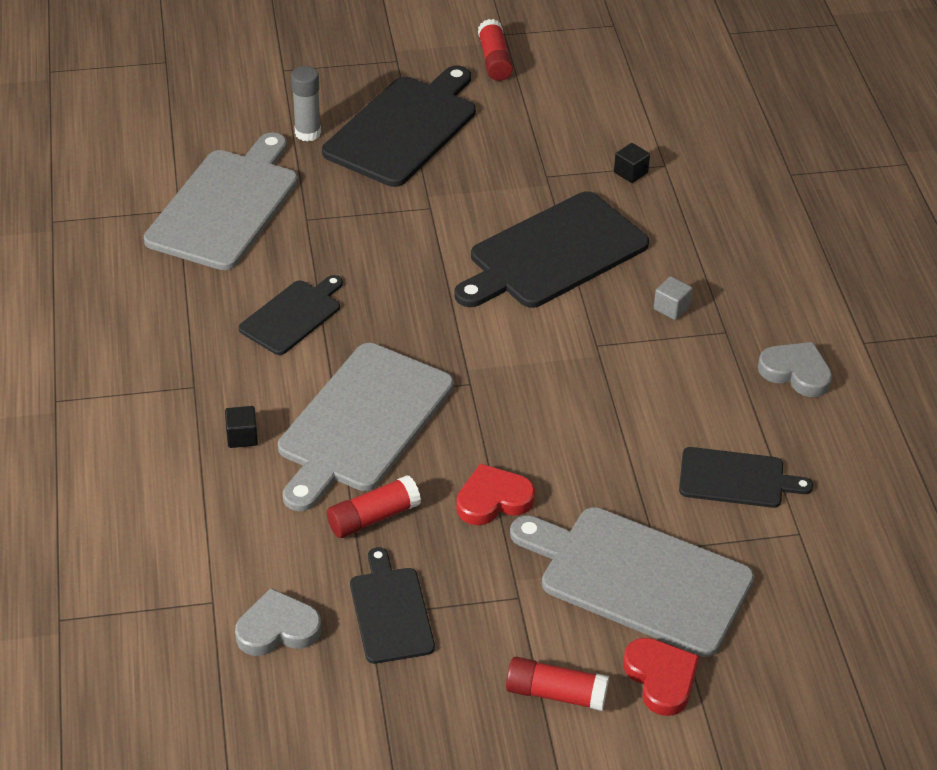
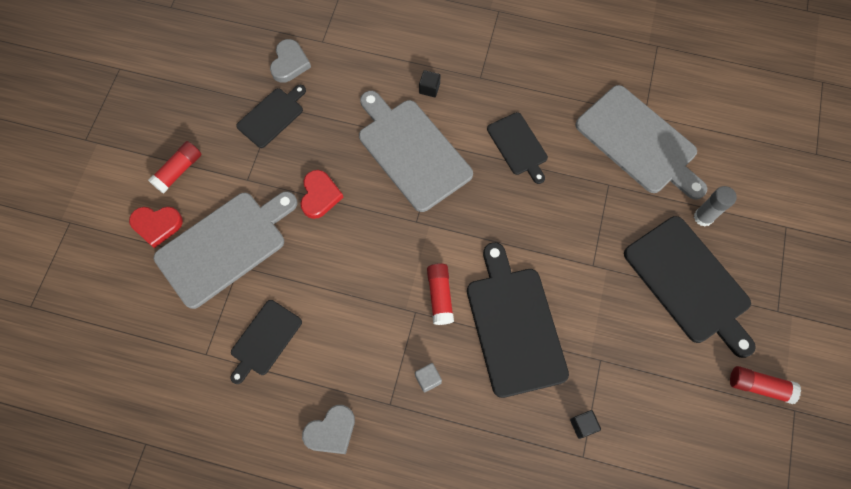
camera: 115 degrees right, 25 degrees up
red glue stick [327,475,421,538] -> red glue stick moved to [427,263,454,325]
black cutting board [350,547,435,664] -> black cutting board turned 60 degrees counterclockwise [236,85,306,148]

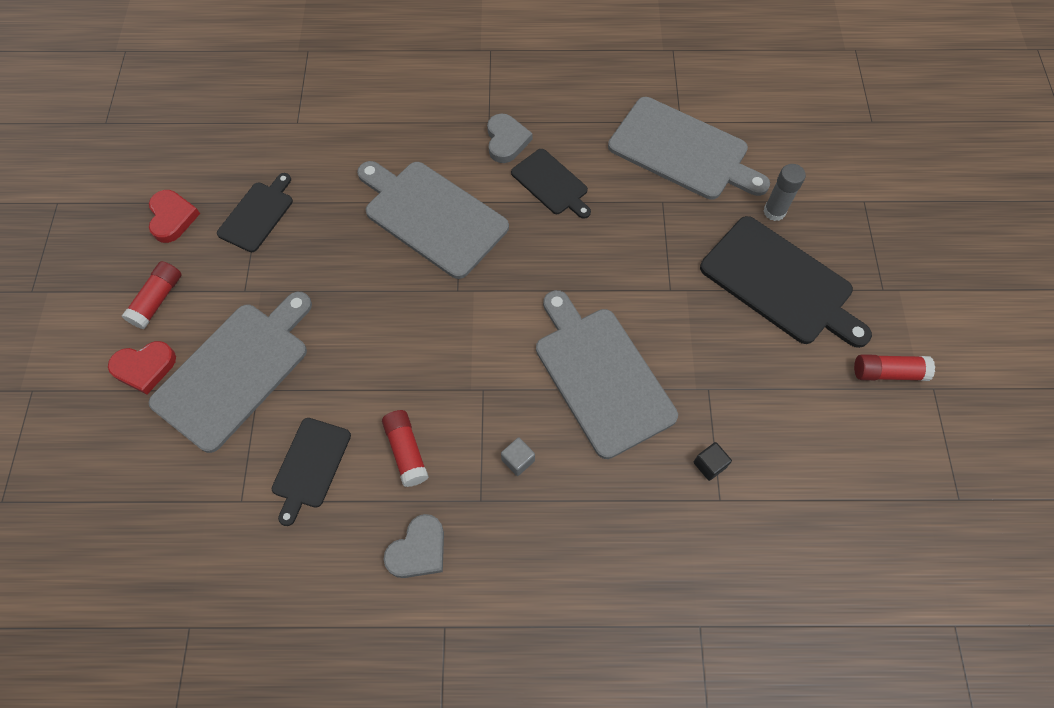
camera: 15 degrees left, 5 degrees down
grey heart [270,39,311,83] -> grey heart moved to [487,114,533,163]
red heart [301,170,344,219] -> red heart moved to [149,190,200,243]
black cube [419,70,440,97] -> none
red glue stick [427,263,454,325] -> red glue stick moved to [382,410,429,487]
black cutting board [467,242,569,398] -> grey cutting board [536,290,678,459]

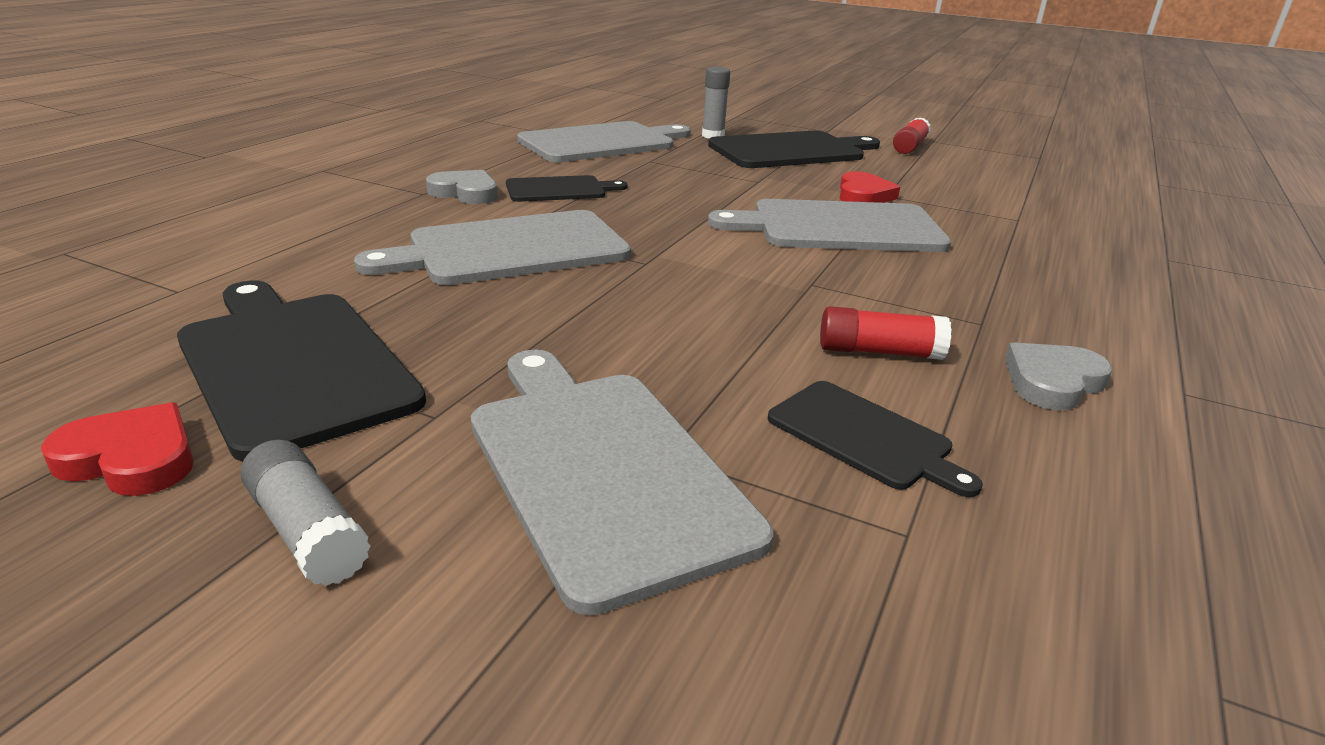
camera: 65 degrees left, 35 degrees down
red heart [108,341,176,394] -> red heart moved to [840,171,900,203]
red glue stick [122,261,182,329] -> grey glue stick [240,440,371,586]
black cutting board [217,173,293,252] -> black cutting board [177,280,426,461], size x1.78
grey heart [383,514,444,578] -> grey heart turned 105 degrees counterclockwise [1005,342,1113,410]
grey cube [501,437,535,476] -> none
black cube [694,442,732,481] -> none

